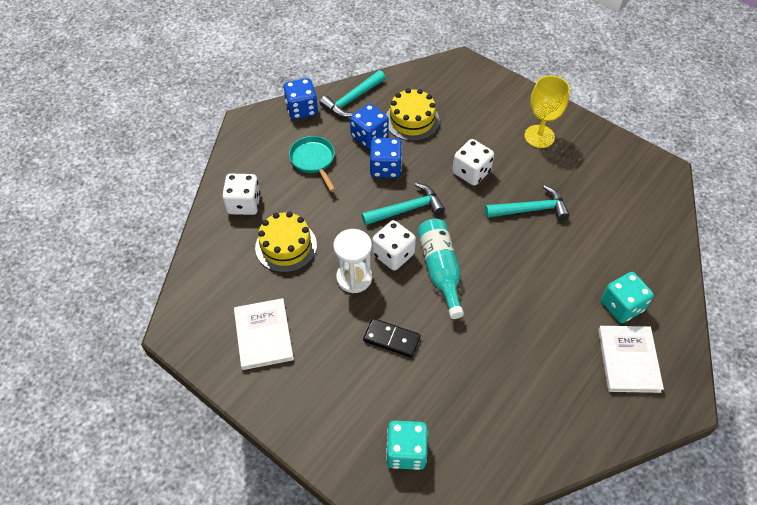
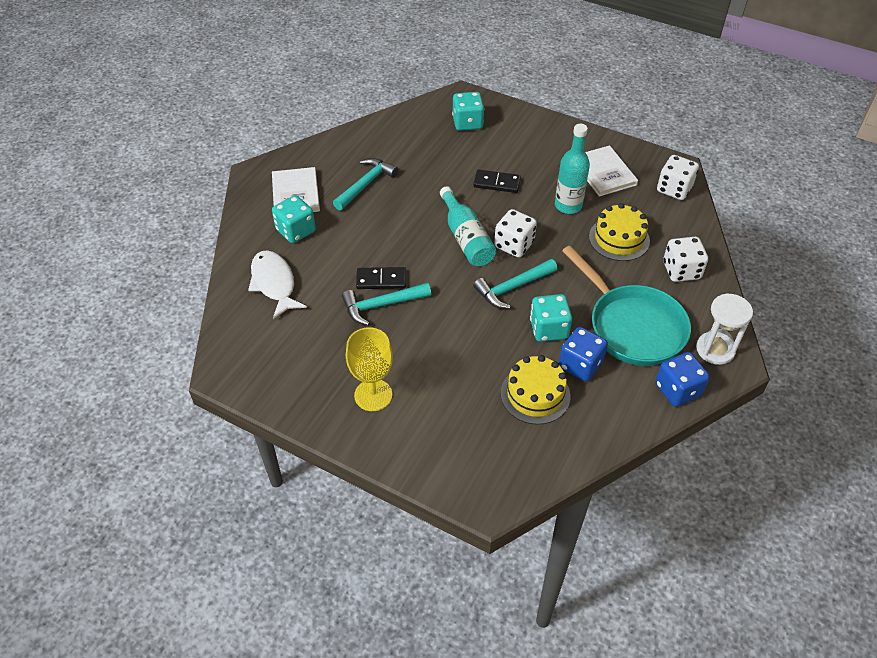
camera: 170 degrees right, 5 degrees down
turquoise pan [289,136,335,191] -> turquoise pan [562,246,691,366], size x1.83
turquoise hammer [320,70,385,118] -> turquoise hammer moved to [333,158,398,210]
white hourglass [333,229,372,293] -> white hourglass moved to [696,293,753,365]
blue dice [370,138,402,178] -> turquoise dice [530,294,572,342]
white dice [452,139,494,186] -> white dice moved to [657,155,699,200]
none -> white fish [248,250,307,319]
none -> black domino [356,267,406,289]
none -> turquoise bottle [555,124,590,214]

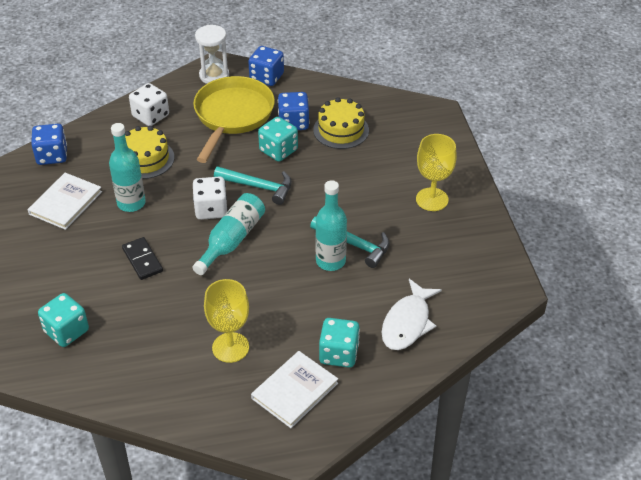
camera: 130 degrees left, 5 degrees down
turquoise hammer [333,158,398,210] -> yellow goblet [204,279,249,363]
black domino [356,267,406,289] -> turquoise bottle [315,180,347,271]
turquoise pan [562,246,691,366] -> yellow pan [193,76,275,163]
white dice [657,155,699,200] -> blue dice [31,124,67,165]

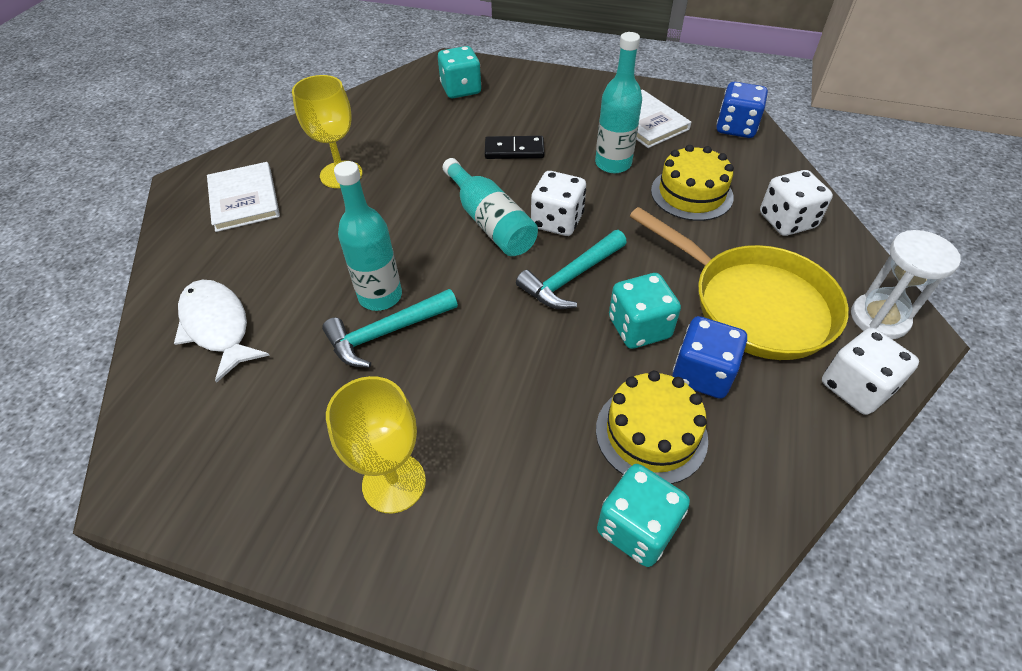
camera: 120 degrees right, 5 degrees up
blue dice [248,46,284,86] -> white dice [822,328,919,415]
turquoise dice [319,318,360,368] -> turquoise dice moved to [597,464,690,567]

